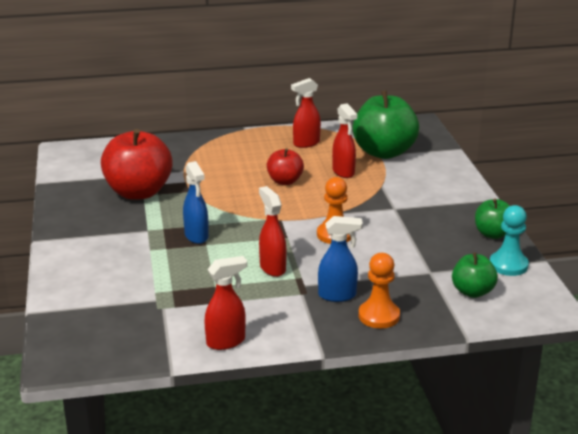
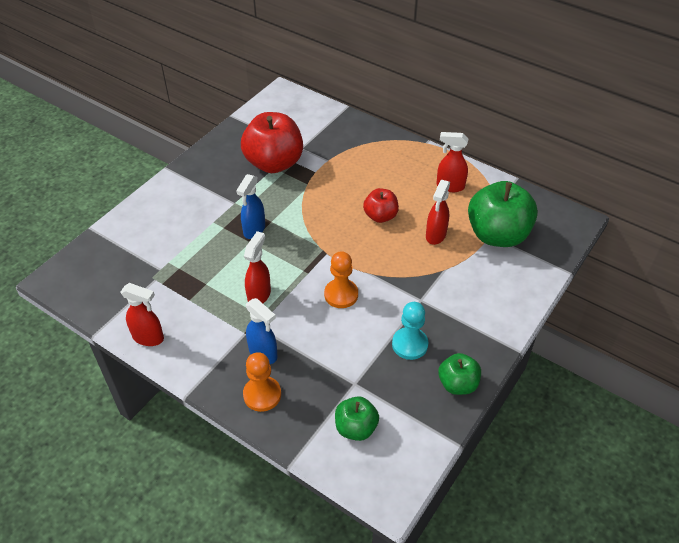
camera: 45 degrees right, 20 degrees up
turquoise pawn [490,205,529,276] -> turquoise pawn moved to [392,302,428,360]

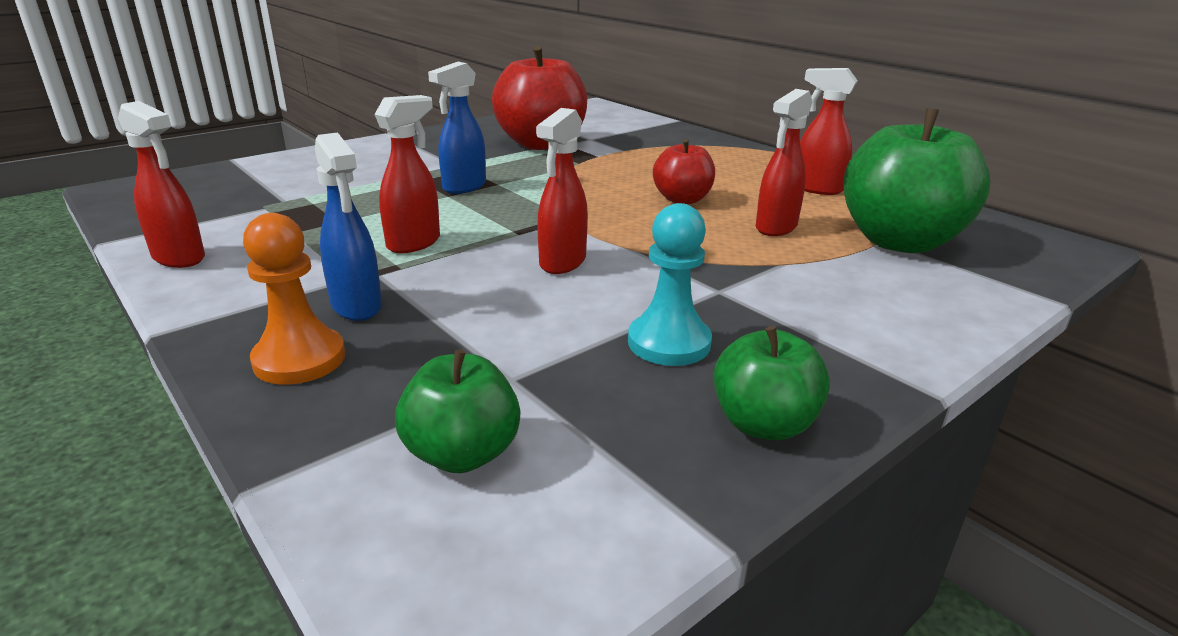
camera: 15 degrees right, 20 degrees down
orange pawn [324,251,358,308] -> red spray bottle [536,108,588,274]

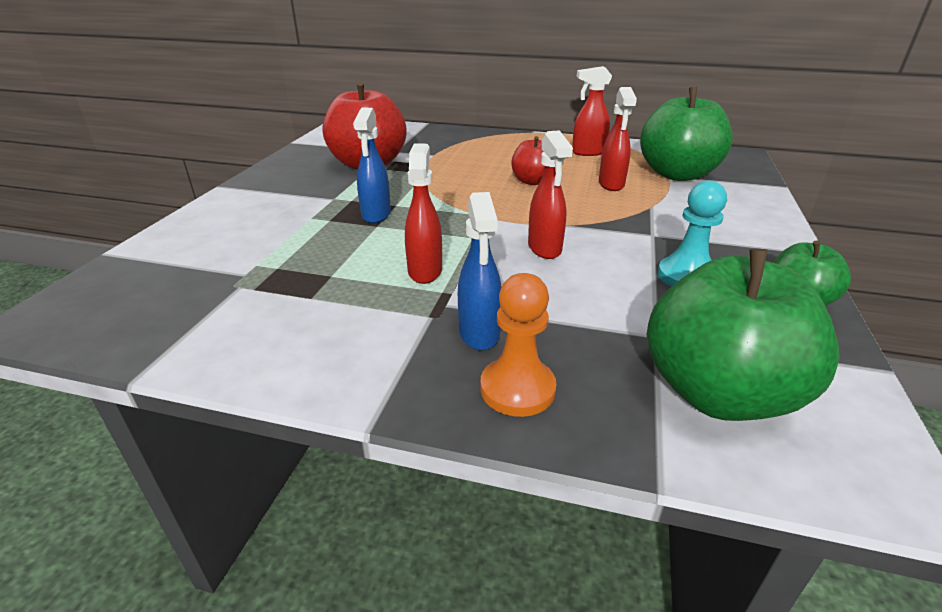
camera: 35 degrees left, 5 degrees up
red spray bottle [118,101,205,268] -> none
blue spray bottle [315,132,382,321] -> blue spray bottle turned 60 degrees clockwise [458,192,502,350]
green apple [395,350,520,473] -> green apple [647,249,840,421], size x1.86

